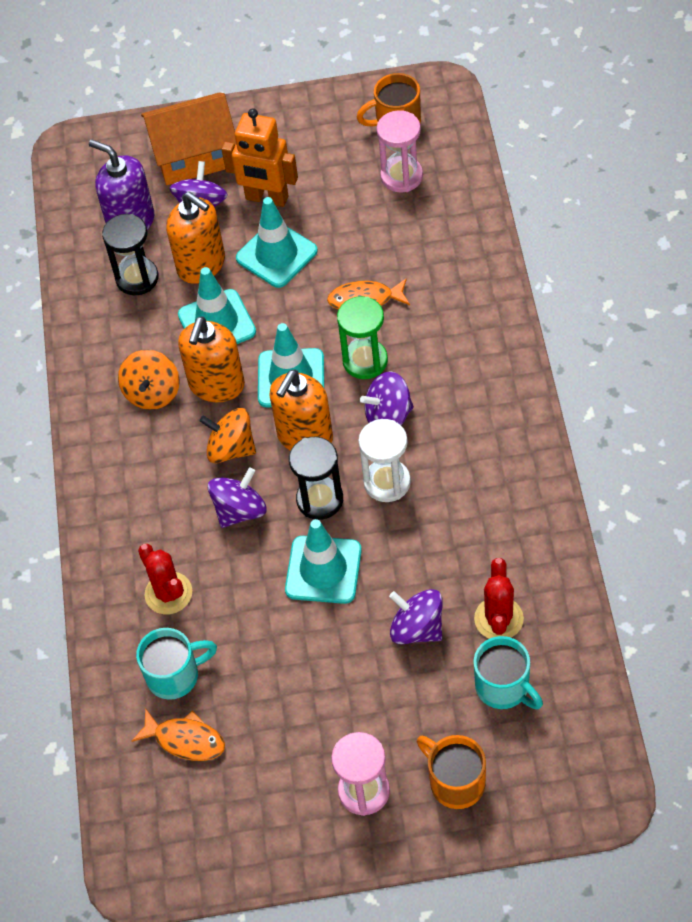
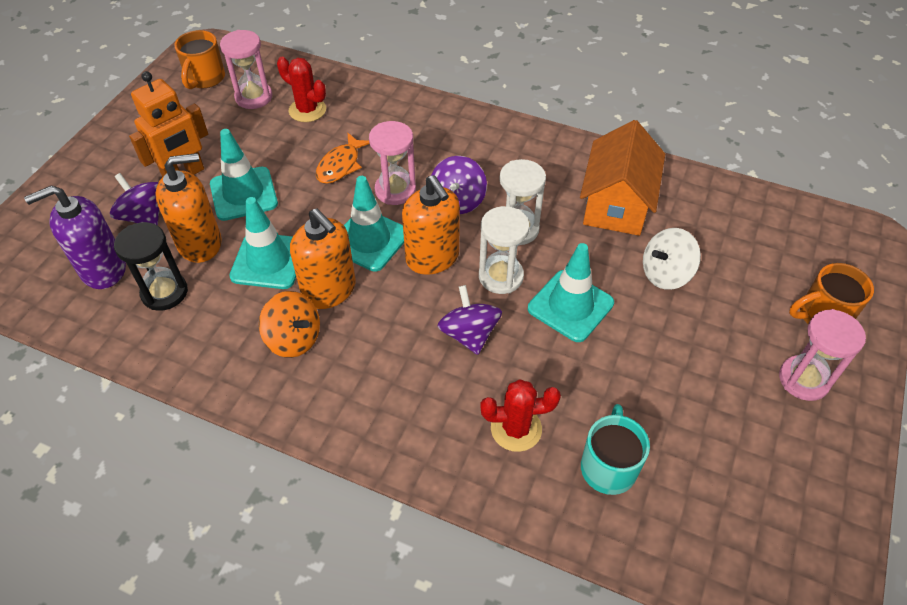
camera: 65 degrees left, 5 degrees down
orange fish [132,708,225,761] -> none
orange house [141,93,236,185] -> orange house moved to [580,120,665,236]
orange spinning top [199,408,256,463] -> none
black hourglass [289,437,343,520] -> white hourglass [479,206,530,294]
green hourglass [337,296,388,379] -> pink hourglass [369,121,416,205]
purple spinning top [389,589,443,644] -> white spinning top [643,228,701,290]
turquoise mug [473,636,543,709] -> none
red cactus [474,558,524,639] -> red cactus moved to [277,57,326,122]

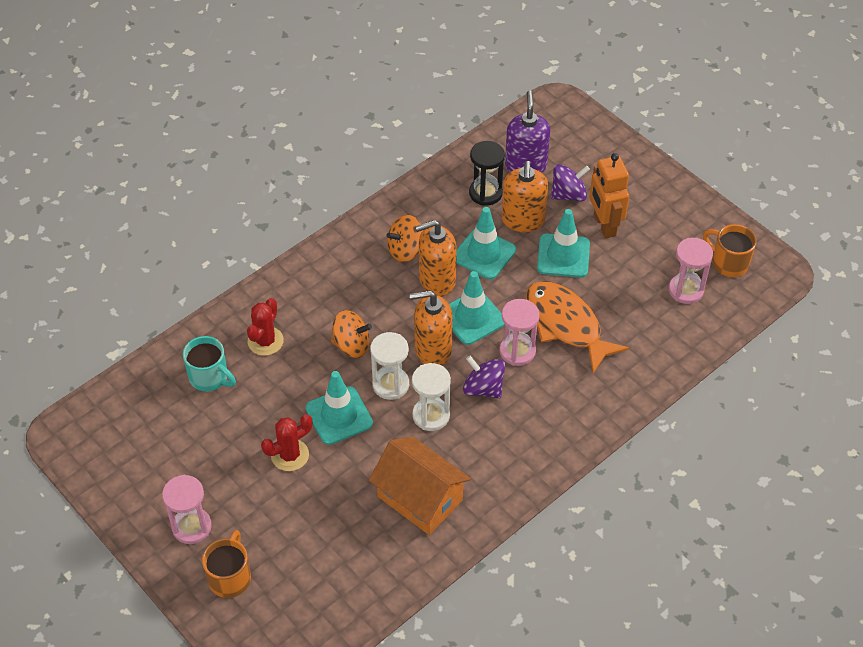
camera: 115 degrees right, 0 degrees up
red cactus [277,57,326,122] -> red cactus moved to [261,414,312,471]
orange fish [316,133,370,184] -> orange fish [526,281,629,373], size x1.80
purple spinning top [437,285,502,355] -> orange spinning top [331,310,372,358]
white spinning top [643,228,701,290] -> none

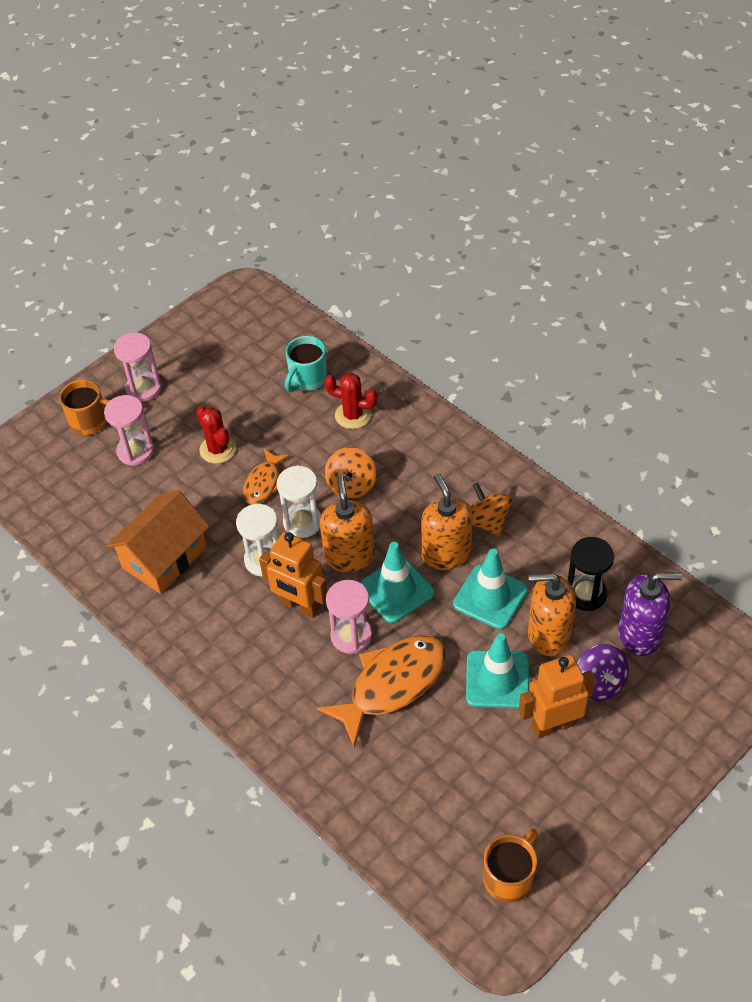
camera: 90 degrees right, 0 degrees up
turquoise traffic cone [306,371,373,445] -> orange fish [243,449,289,505]
purple spinning top [463,356,505,399] -> orange robot [259,532,327,618]
pink hourglass [669,238,713,304] -> pink hourglass moved to [104,395,154,466]

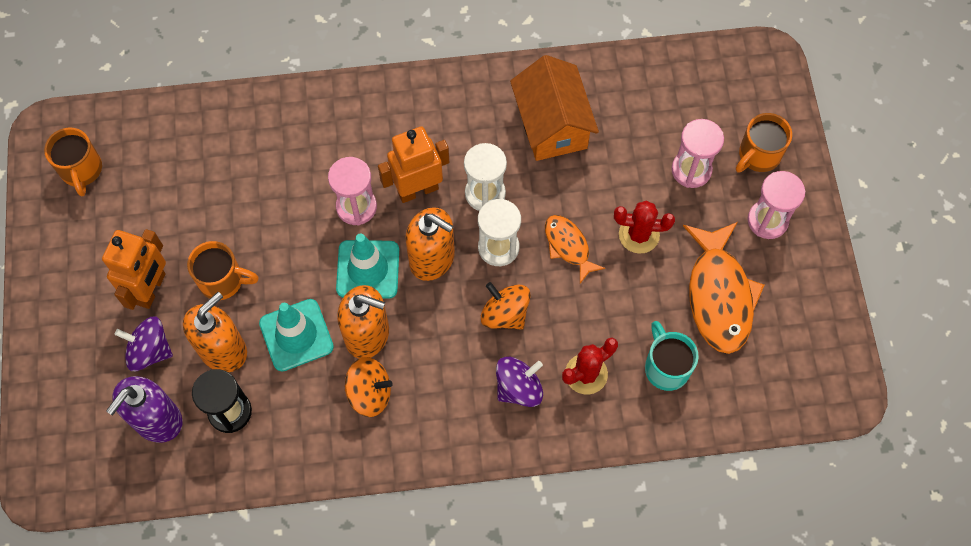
camera: 125 degrees right, 15 degrees up
orange fish [317,635,446,747] -> orange fish moved to [683,222,764,354]
turquoise traffic cone [466,633,529,708] -> orange mug [187,241,259,300]
none -> purple spinning top [496,357,543,407]

